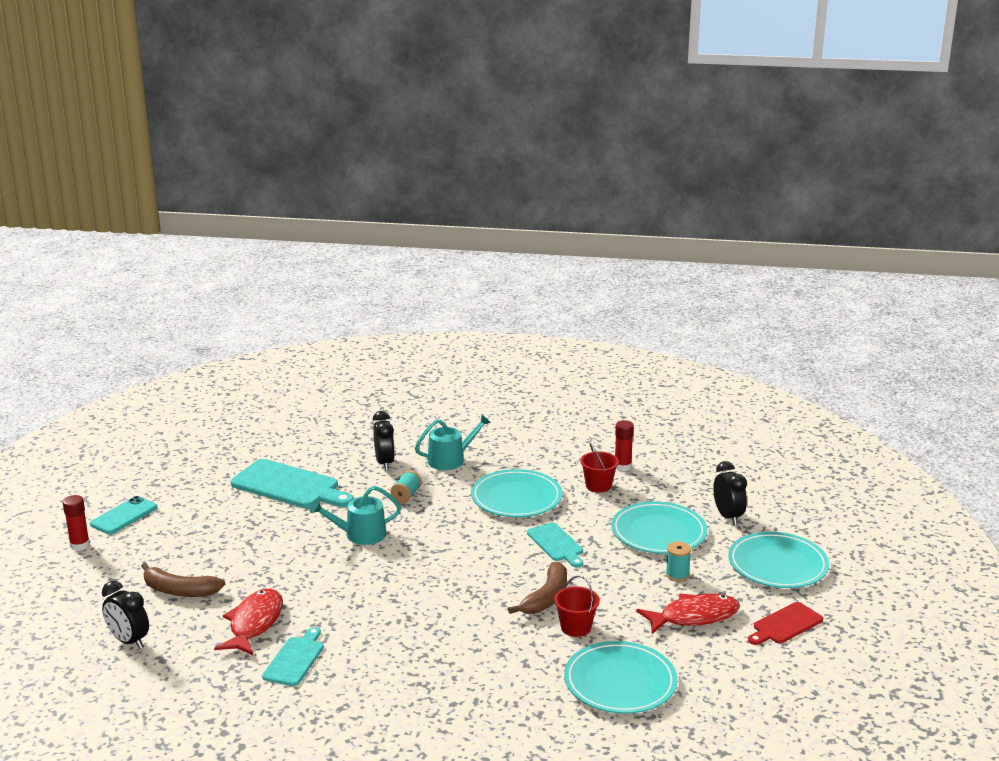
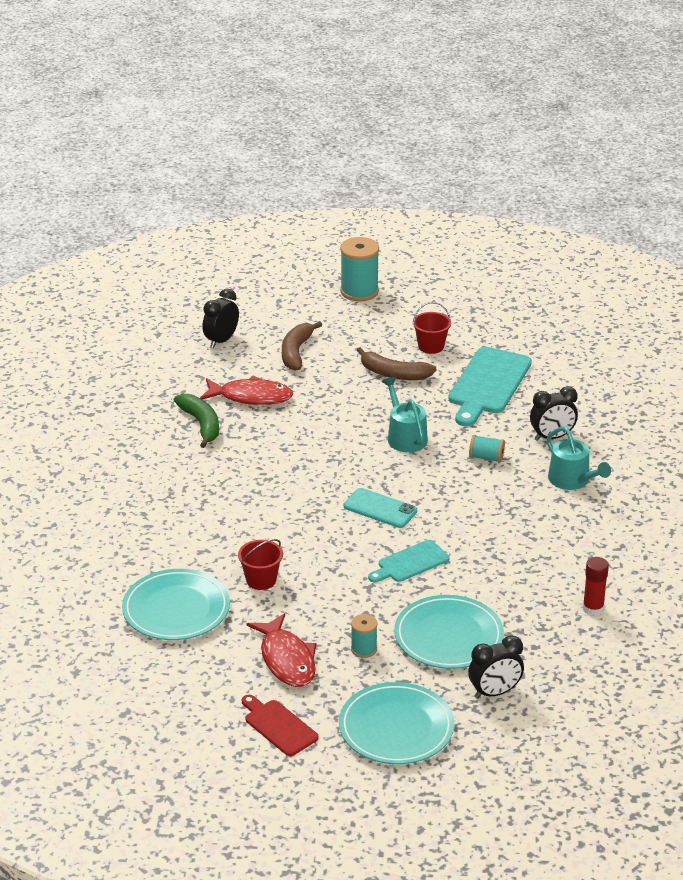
camera: 85 degrees right, 10 degrees up
red glue stick [63,495,90,551] -> turquoise spool [340,237,379,301]
turquoise phone [90,496,157,534] -> turquoise phone moved to [344,488,417,528]
turquoise cutting board [262,627,324,686] -> green banana [174,394,219,448]
turquoise plate [471,469,562,517] -> none
brown banana [508,562,567,614] -> brown banana moved to [357,347,437,380]
red bucket [580,443,619,493] -> red bucket moved to [413,302,451,354]

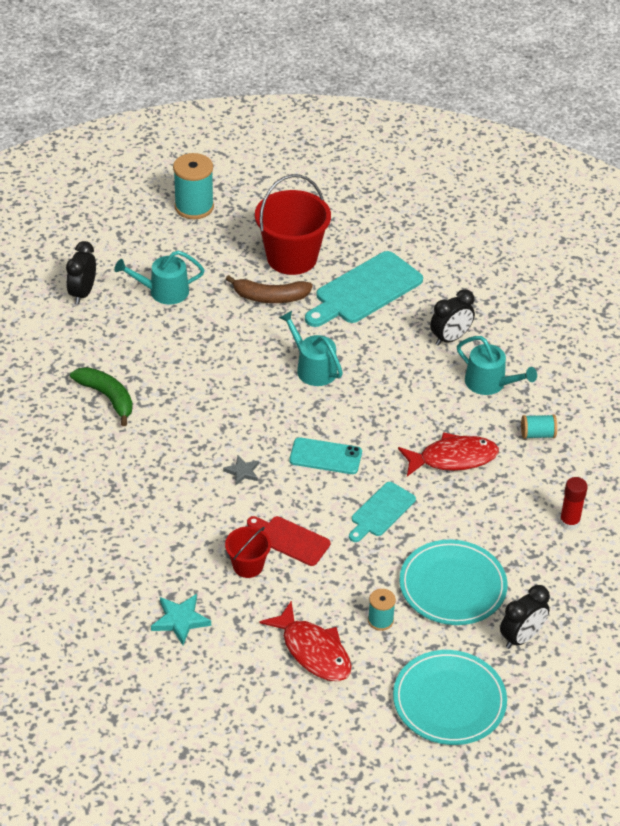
camera: 20 degrees left, 10 degrees up
turquoise plate [122,569,230,640] -> turquoise star [151,594,211,645]
red fish [200,376,293,405] -> red fish moved to [398,432,499,476]
red cutting board [242,695,319,756] -> red cutting board moved to [247,516,331,566]
brown banana [282,321,322,371] -> turquoise watering can [114,250,205,304]
red bucket [413,302,451,354] -> red bucket [255,174,331,275], size x1.94
turquoise cutting board [448,347,532,426] -> turquoise cutting board turned 45 degrees clockwise [305,251,423,327]
turquoise spool [469,435,505,462] -> turquoise spool moved to [521,414,557,439]
none -> grey star [223,456,259,485]

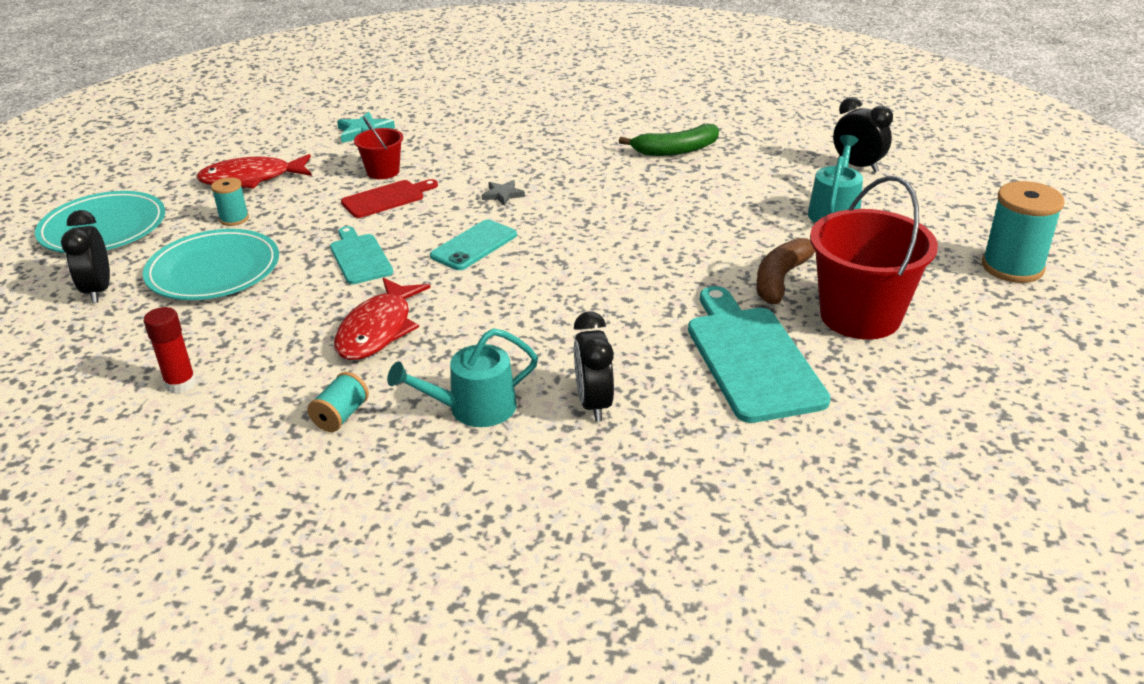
camera: 120 degrees right, 10 degrees down
turquoise watering can [279,311,343,386] -> none

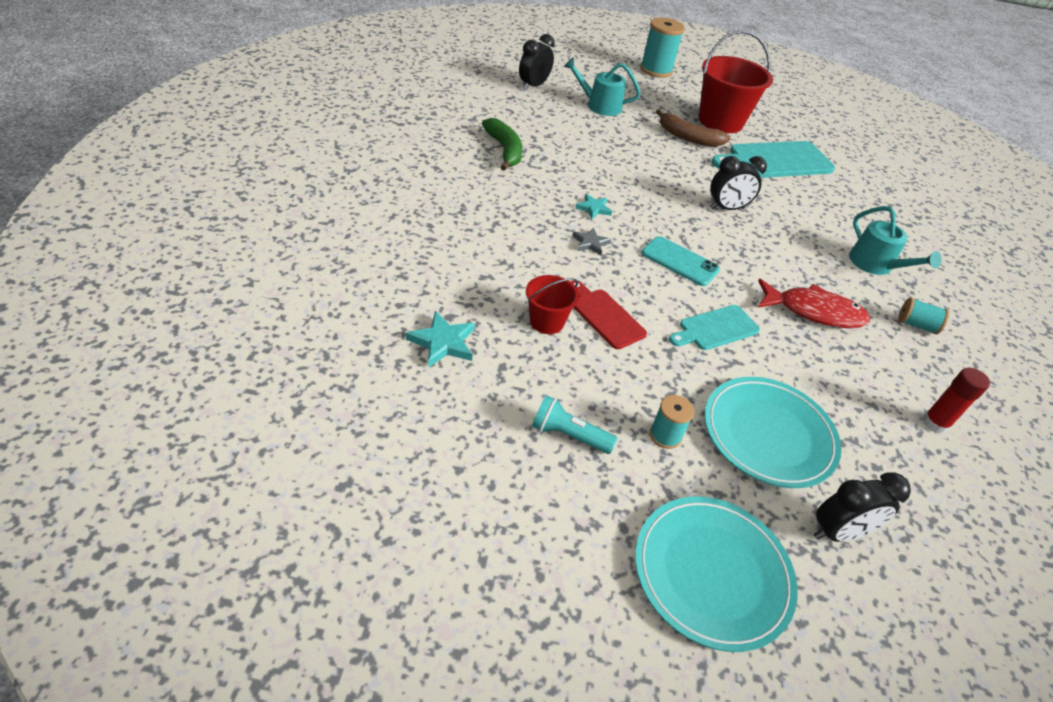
camera: 100 degrees left, 10 degrees up
red fish [196,154,312,189] -> turquoise flashlight [532,395,617,454]
black clock [574,311,614,422] -> black clock moved to [710,156,767,210]
none -> turquoise star [575,194,612,219]

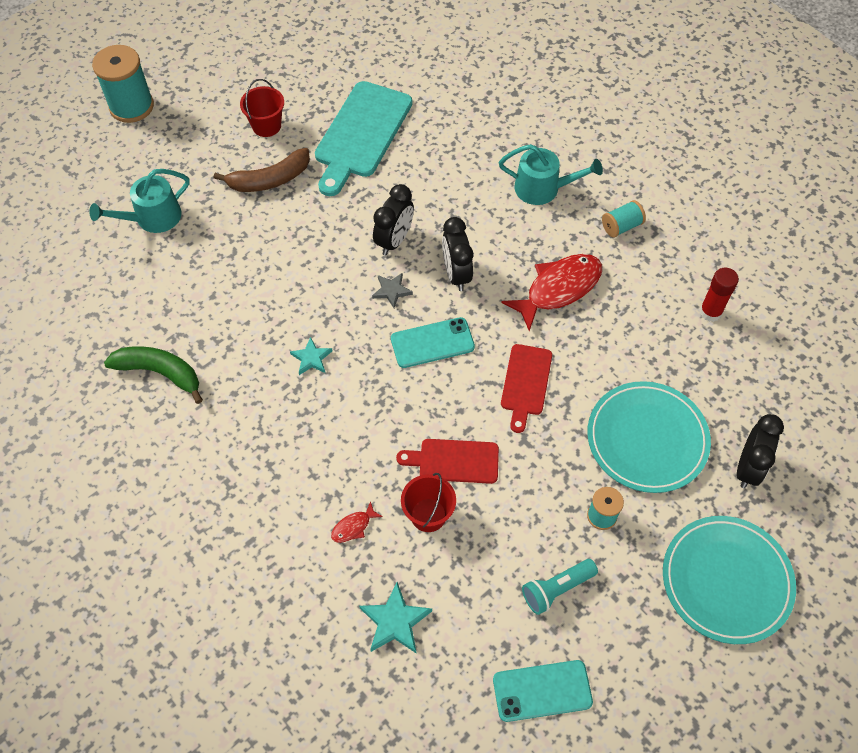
camera: 45 degrees left, 15 degrees up
black clock [519,34,555,90] -> black clock moved to [442,217,473,291]
grey star [572,227,611,256] -> grey star moved to [372,273,413,308]
turquoise cutting board [669,305,760,350] -> red cutting board [501,344,552,433]
red bucket [698,30,773,133] -> red bucket [240,79,284,137], size x0.52
none -> red fish [331,501,383,543]
none -> turquoise phone [493,660,593,722]

